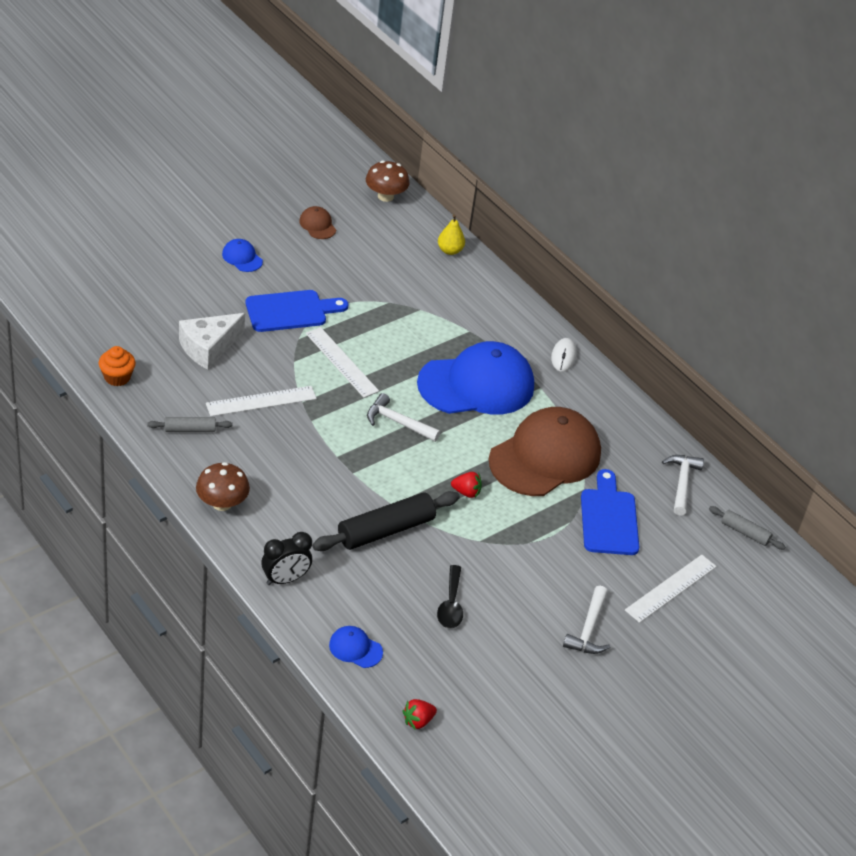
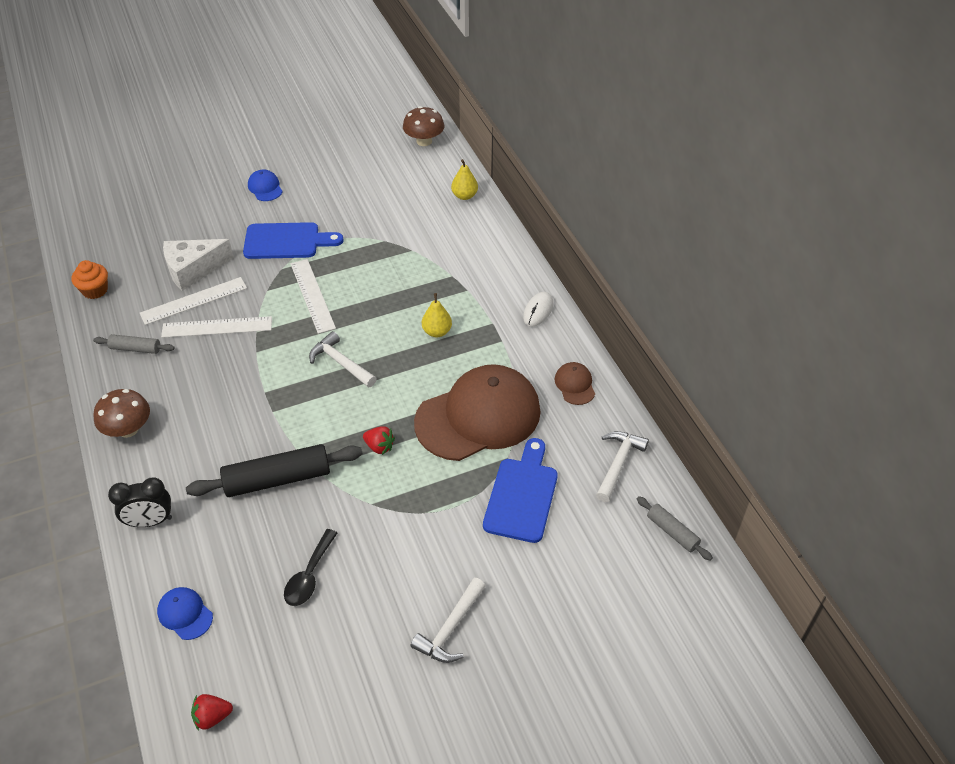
camera: 20 degrees right, 5 degrees up
brown cap [299,206,336,239] -> brown cap moved to [554,362,595,405]
blue cap [417,341,534,414] -> yellow pear [422,293,452,337]
white ruler [625,555,717,623] -> white ruler moved to [140,277,247,325]

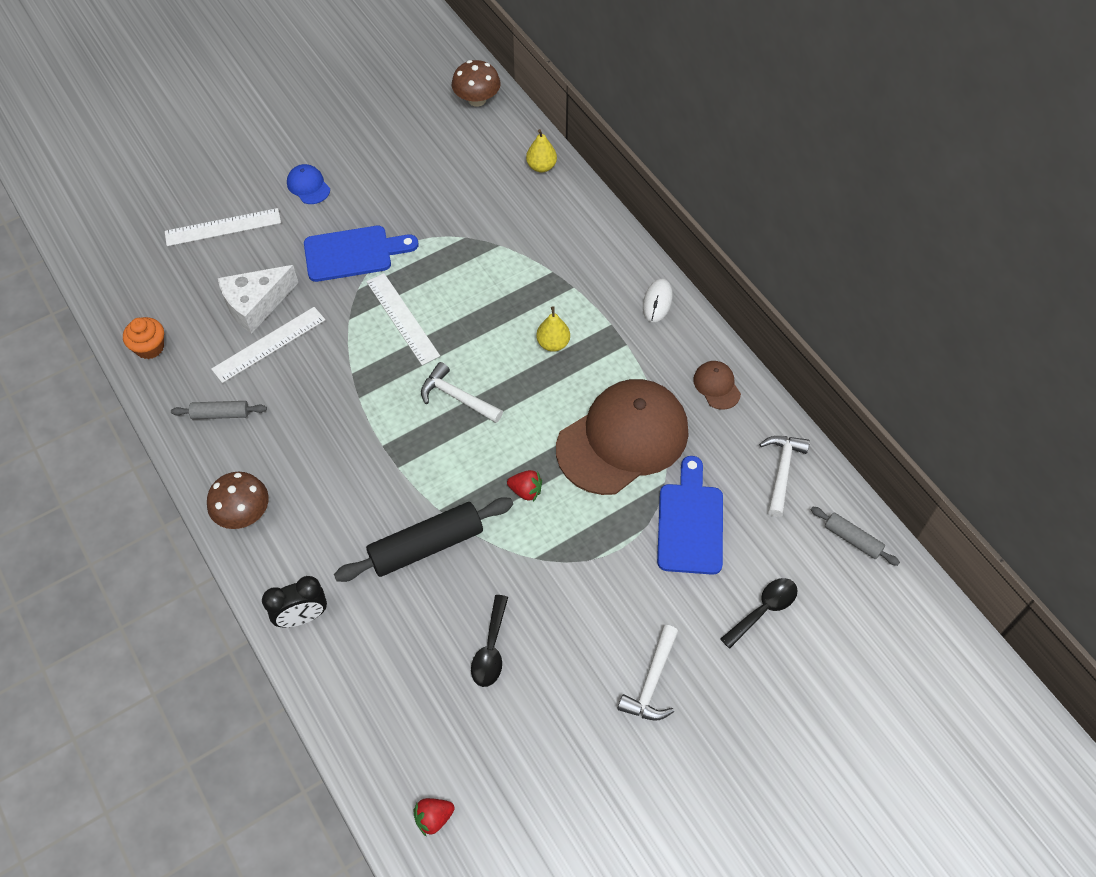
camera: 10 degrees left, 10 degrees up
blue cap [157,587,213,640] -> none
white ruler [161,316,272,338] -> white ruler moved to [165,208,281,246]
none -> black spoon [720,578,798,649]

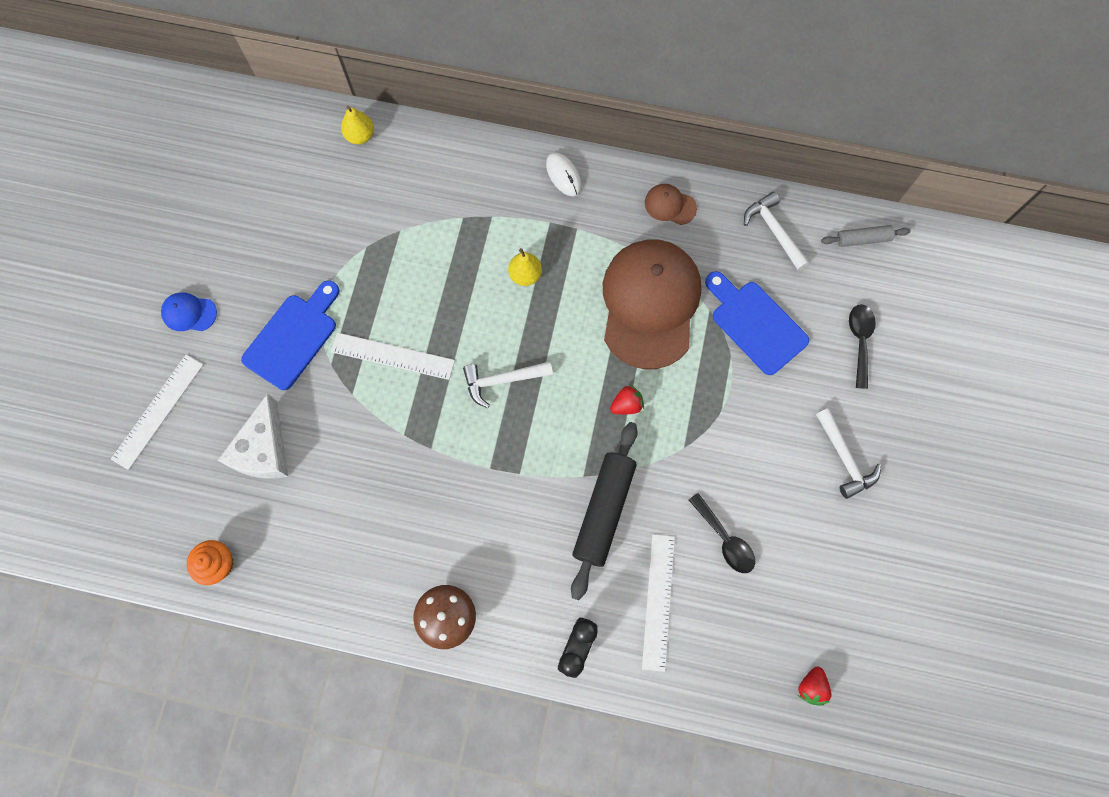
camera: 45 degrees left, 15 degrees up
grey rolling pin [171,401,267,419] -> none
white ruler [211,307,326,383] -> white ruler moved to [642,534,675,672]
brown mushroom [452,60,501,107] -> none

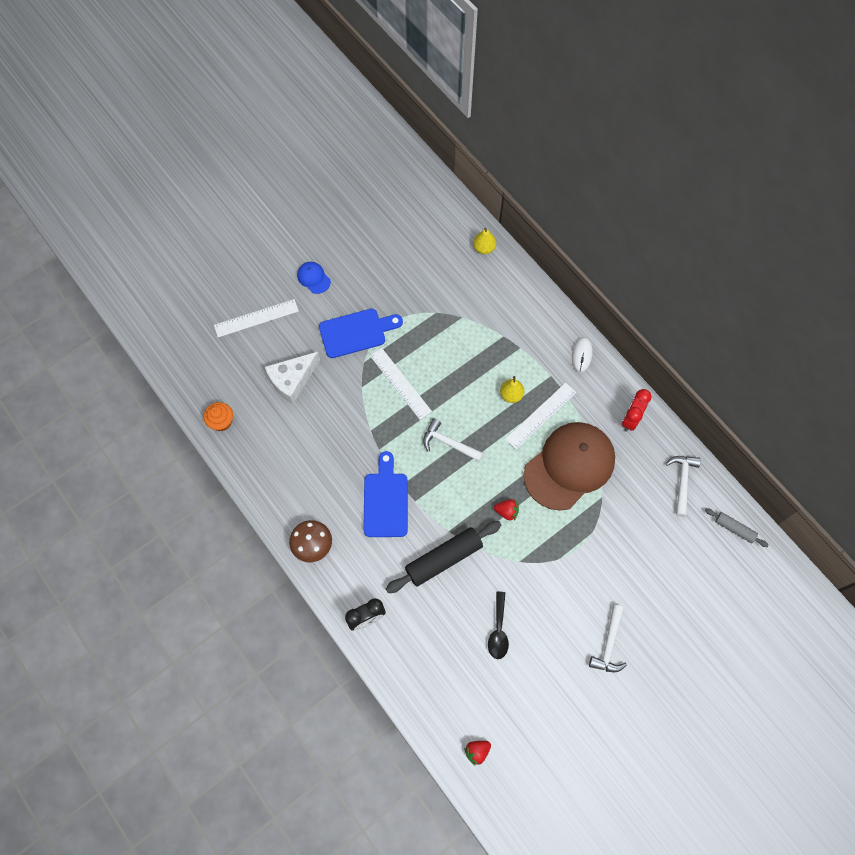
camera: 40 degrees right, 5 degrees down
white ruler [642,534,675,672] -> white ruler moved to [505,383,576,449]
brown cap [645,184,697,225] -> red clock [622,389,651,432]
blue cutting board [705,271,809,375] -> blue cutting board moved to [363,451,408,537]
black spoon [849,304,876,389] -> none

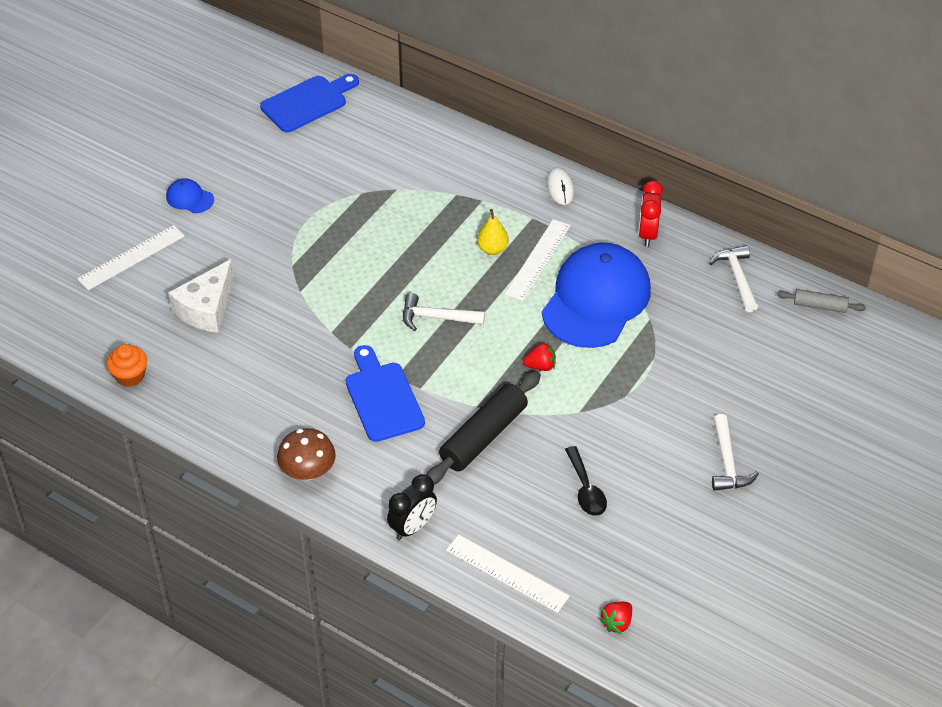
camera: 20 degrees left, 20 degrees down
blue cutting board [319,309,403,358] -> blue cutting board moved to [260,74,359,132]
white ruler [370,347,432,420] -> white ruler moved to [446,534,570,613]
yellow pear [473,228,496,254] -> none
brown cap [523,422,615,511] -> blue cap [542,243,651,348]

